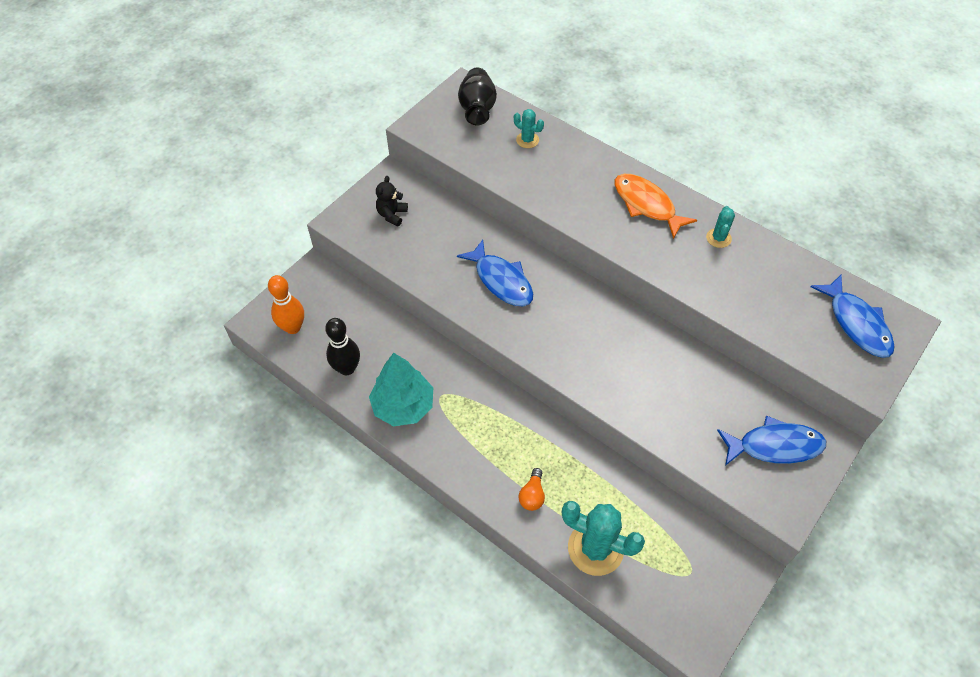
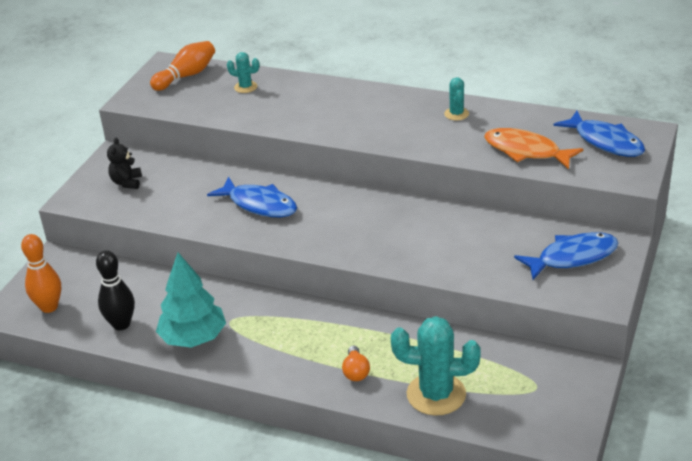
camera: 15 degrees left, 20 degrees down
black vase [458,68,497,125] -> orange bowling pin [150,41,215,91]
orange fish [615,174,697,239] -> orange fish moved to [484,128,583,169]

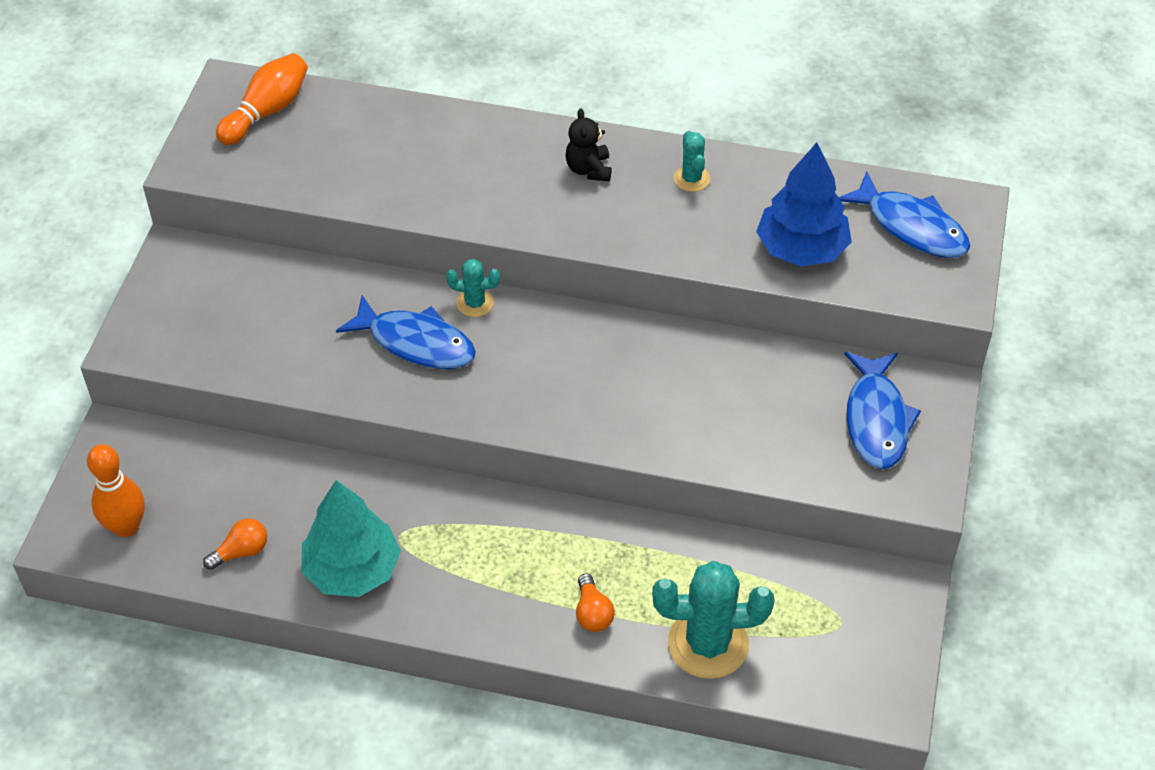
camera: 10 degrees left, 15 degrees up
black bowling pin [96,250,135,330] -> orange light bulb [203,519,267,570]
black teddy bear [107,137,142,189] -> black teddy bear moved to [566,109,612,181]
turquoise cactus [227,52,259,93] -> turquoise cactus moved to [446,259,500,317]
orange fish [484,128,583,169] -> blue tree [756,142,852,267]
blue fish [514,232,619,280] -> blue fish turned 120 degrees clockwise [844,352,921,469]

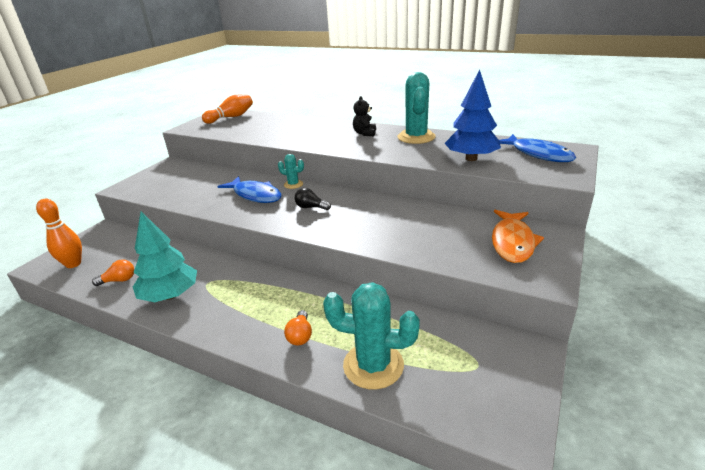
camera: 15 degrees right, 20 degrees down
turquoise cactus [674,131,710,192] -> turquoise cactus [397,72,436,144], size x1.98
blue fish [844,352,921,469] -> orange fish [492,210,544,263]
none -> black light bulb [295,188,331,210]

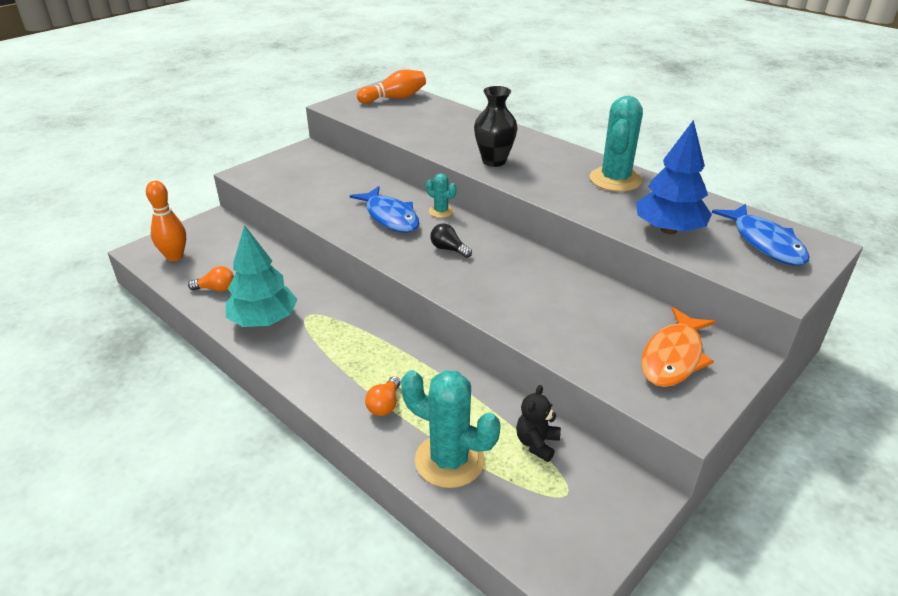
camera: 15 degrees right, 5 degrees up
black teddy bear [353,96,376,136] -> black teddy bear moved to [516,385,561,462]
none -> black vase [474,86,518,167]

